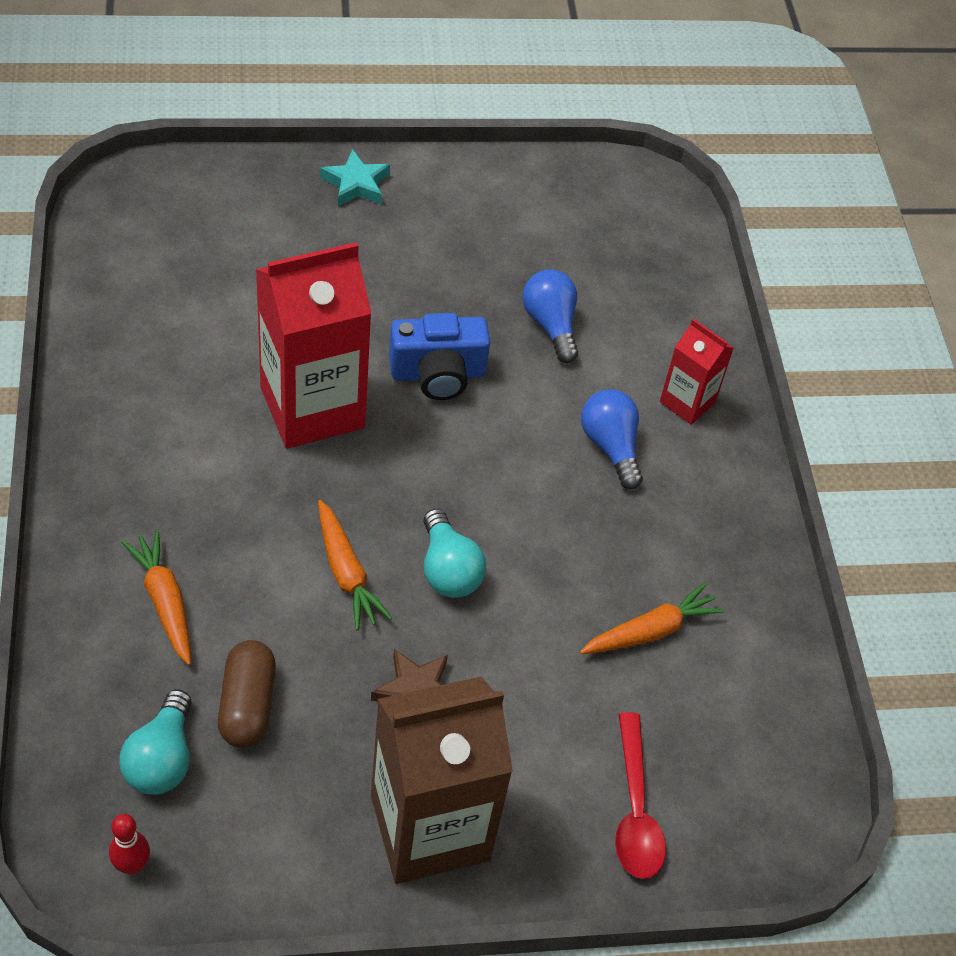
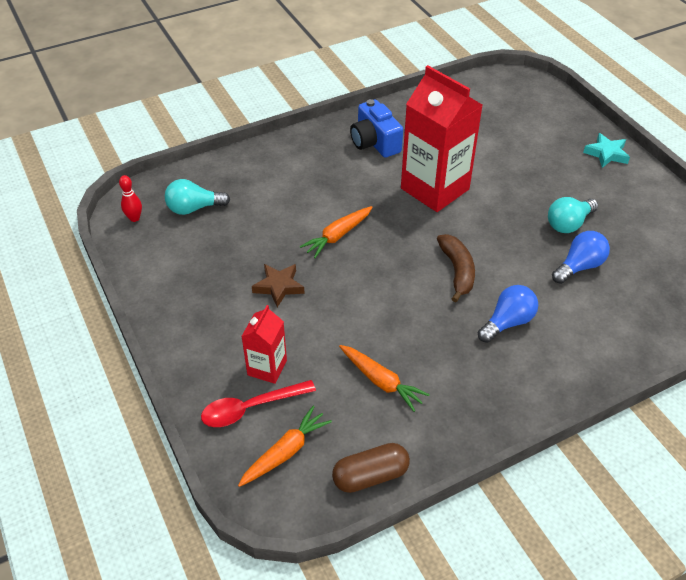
camera: 75 degrees right, 5 degrees down
orange carrot [122,530,191,665] -> orange carrot moved to [238,406,332,487]
brown capsule [218,640,276,748] -> brown capsule moved to [332,443,410,493]
brown carton [371,676,513,884] -> none
blue camera [389,313,490,400] -> blue camera moved to [350,99,403,158]
turquoise light bulb [423,508,486,598] -> turquoise light bulb moved to [548,197,598,233]
red carton [660,319,734,425] -> red carton moved to [241,305,287,384]
none -> brown banana [437,234,475,302]

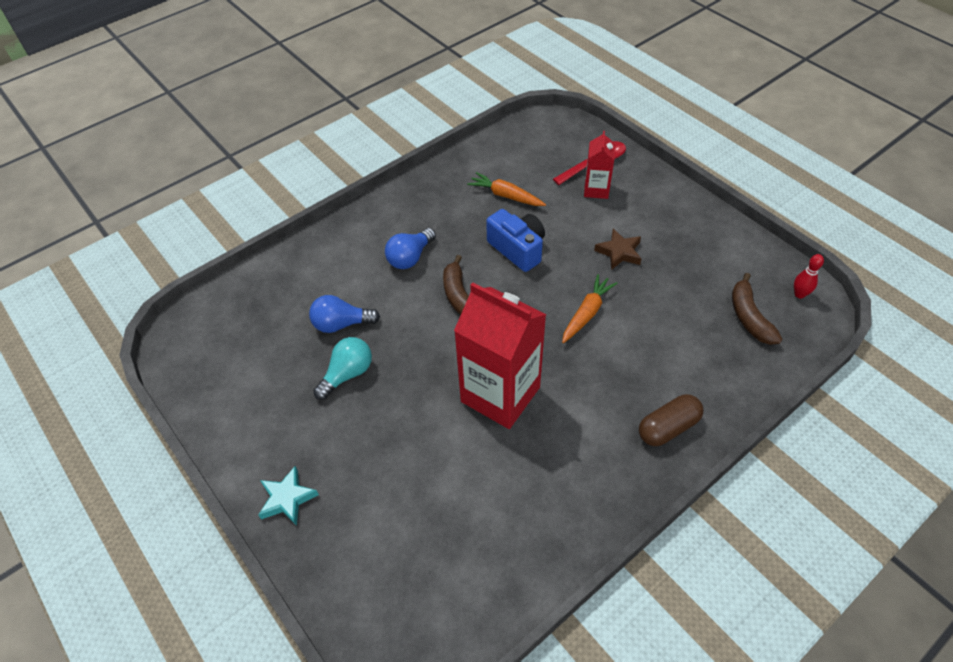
camera: 170 degrees right, 5 degrees up
turquoise light bulb [165,179,230,215] -> brown banana [732,273,782,345]
orange carrot [238,406,332,487] -> none
brown capsule [332,443,410,493] -> brown capsule moved to [639,394,703,446]
blue camera [350,99,403,158] -> blue camera moved to [486,209,545,272]
blue light bulb [552,231,610,284] -> blue light bulb turned 45 degrees clockwise [309,295,380,333]

